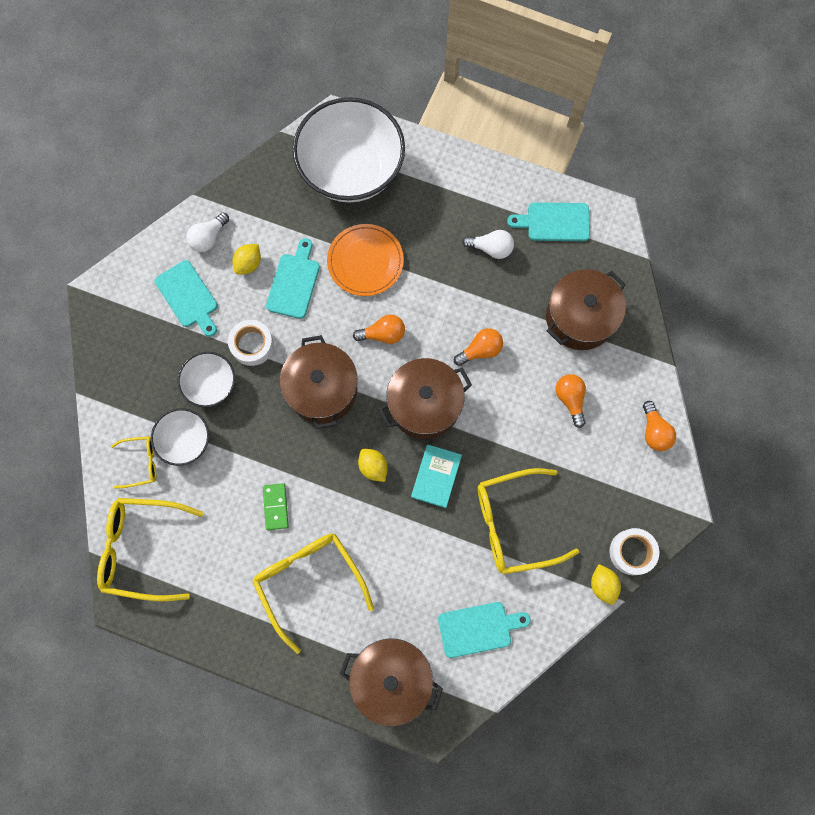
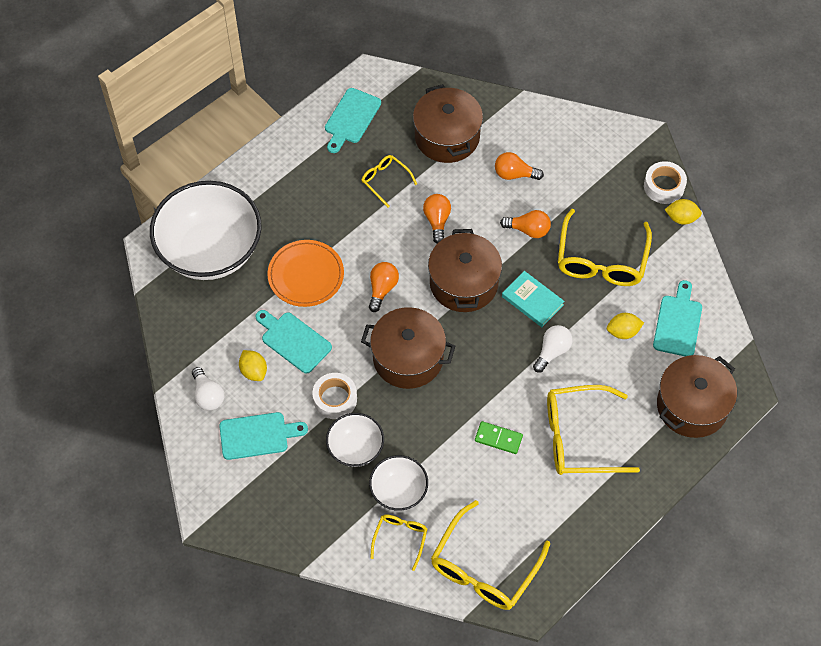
camera: 65 degrees left, 15 degrees down
yellow lemon [358,449,388,482] -> yellow lemon moved to [607,313,644,339]
white light bulb [462,230,514,259] -> white light bulb moved to [533,325,573,373]
orange light bulb [643,401,676,451] -> orange light bulb moved to [500,210,551,238]
none -> yellow glasses [362,155,417,207]

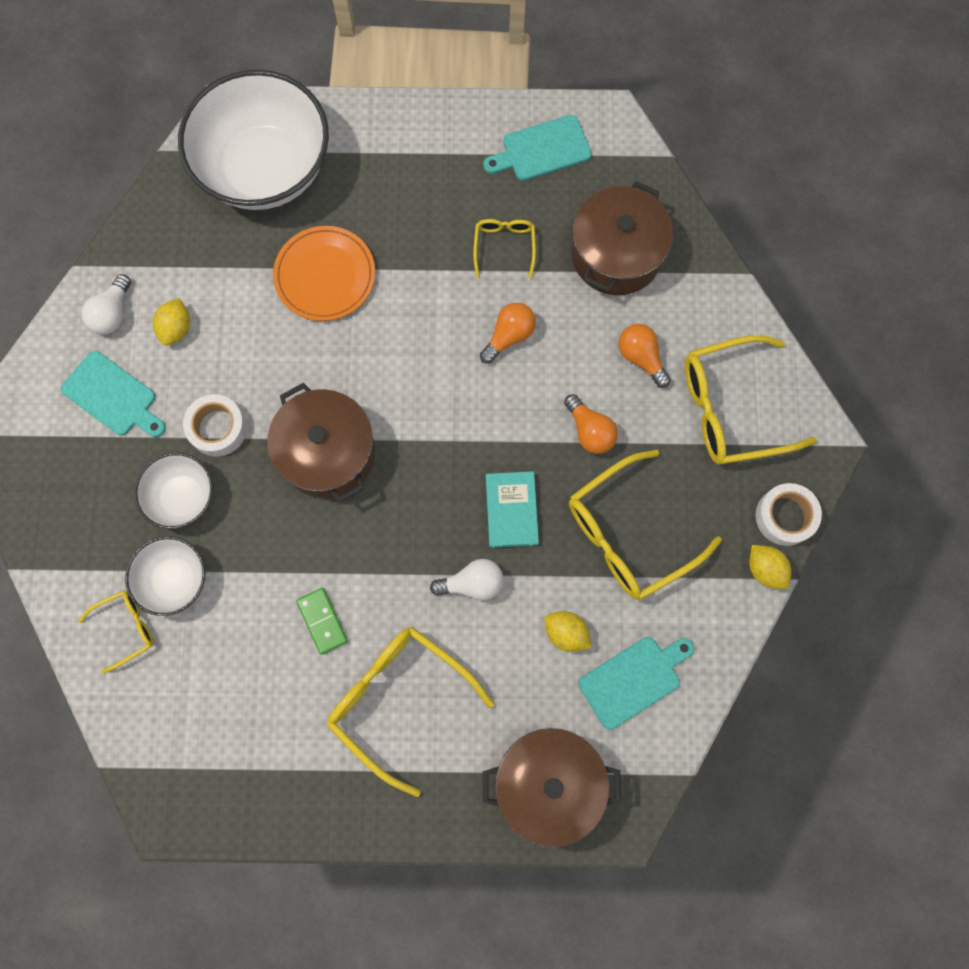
camera: 45 degrees right, 15 degrees up
turquoise cutting board [255,310,332,373] -> none
orange light bulb [369,262,399,312] -> none
brown pot [428,229,502,312] -> none
yellow glasses [431,500,550,610] -> yellow glasses moved to [685,335,817,464]

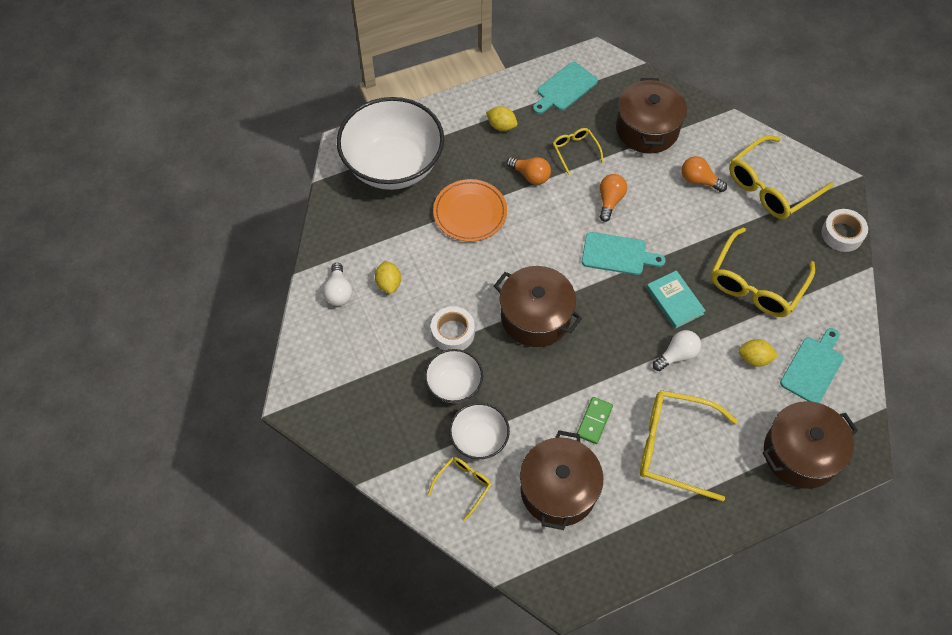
camera: 25 degrees left, 15 degrees down
turquoise cutting board [61,351,166,437] -> turquoise cutting board moved to [582,232,666,275]
green domino [296,588,348,655] -> green domino turned 75 degrees clockwise [577,397,613,444]
orange light bulb [564,394,618,454] -> orange light bulb moved to [506,157,551,185]
yellow lemon [749,545,791,589] -> yellow lemon moved to [486,106,517,131]
none -> brown pot [520,430,603,530]

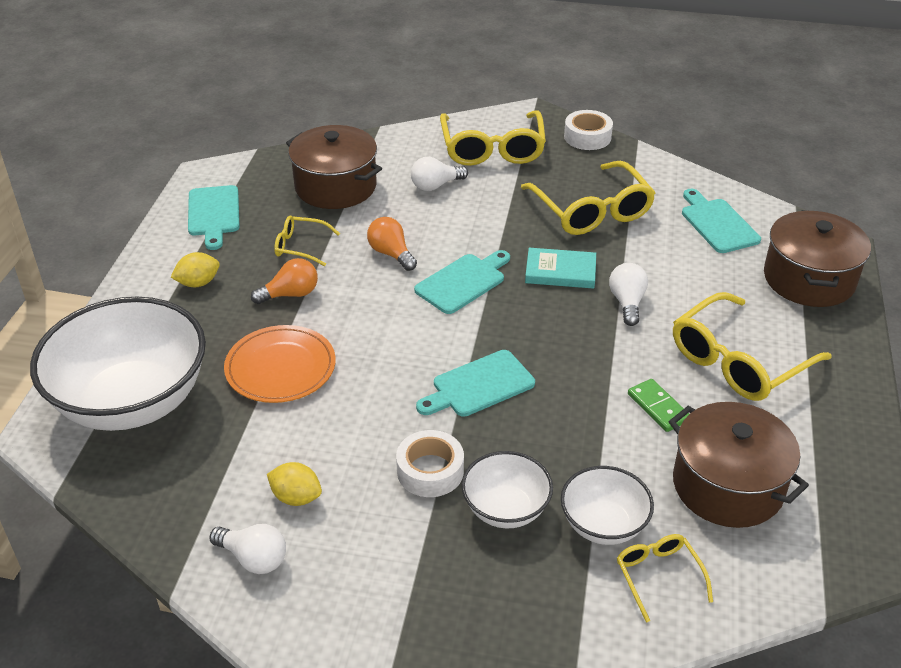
camera: 55 degrees left, 20 degrees down
brown pot [494,266,582,347] -> turquoise cutting board [416,350,535,417]
orange light bulb [682,156,727,192] -> white light bulb [411,157,468,191]
yellow lemon [738,339,778,367] -> none

